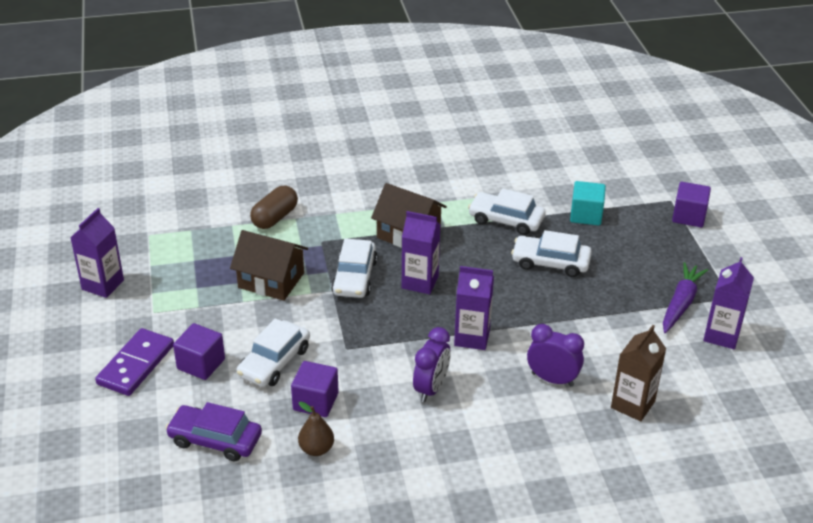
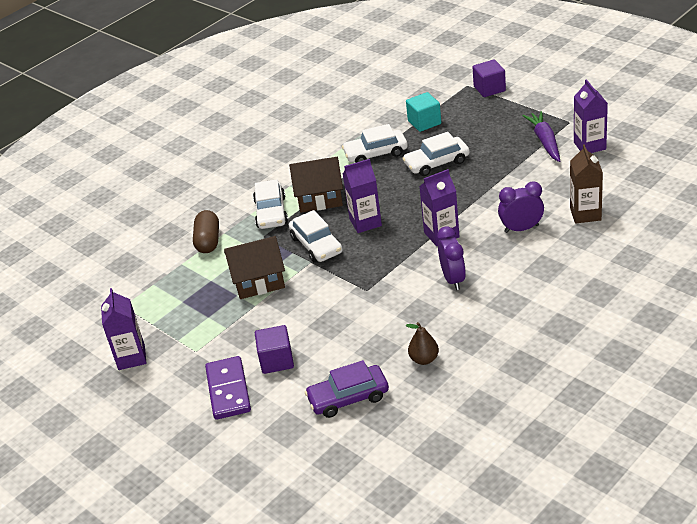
camera: 30 degrees left, 0 degrees up
white car [237,318,310,387] -> white car moved to [253,179,288,229]
purple cube [291,361,339,417] -> none

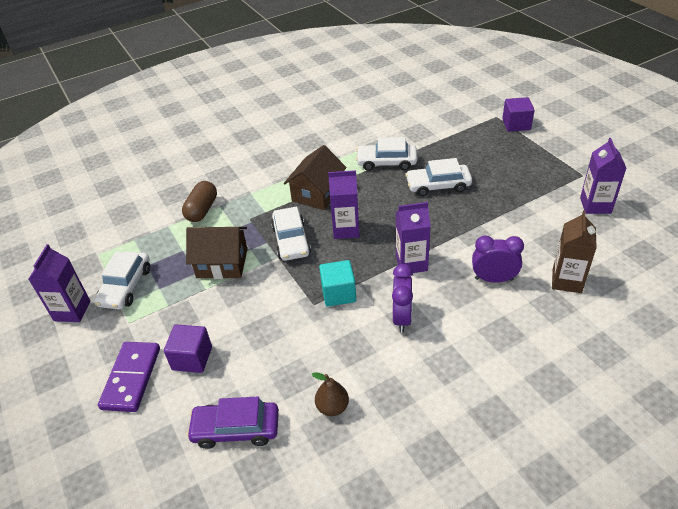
camera: 15 degrees right, 5 degrees up
white car [253,179,288,229] -> white car moved to [94,251,150,310]
brown house [289,157,343,213] -> brown house turned 75 degrees counterclockwise [284,145,346,210]
turquoise cube [406,92,441,132] -> turquoise cube moved to [319,260,356,307]
purple carrot [523,111,560,162] -> none

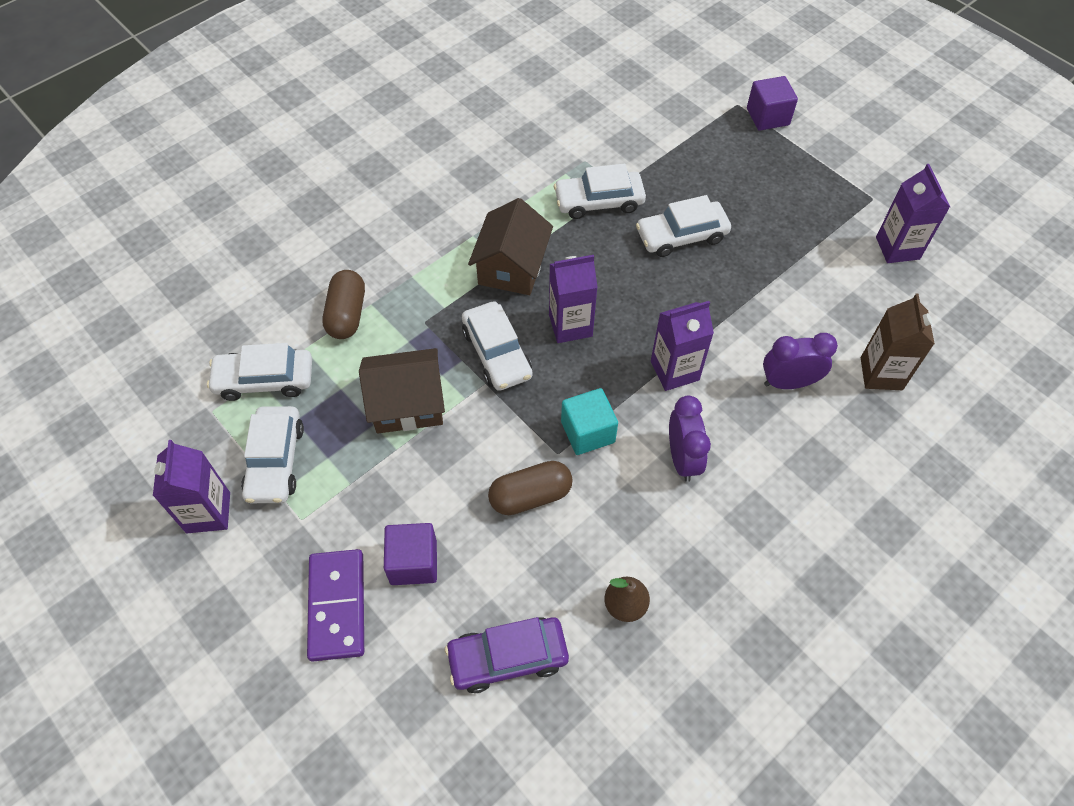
camera: 15 degrees left, 15 degrees up
none -> white car [207,343,312,401]
none -> brown capsule [488,461,572,515]

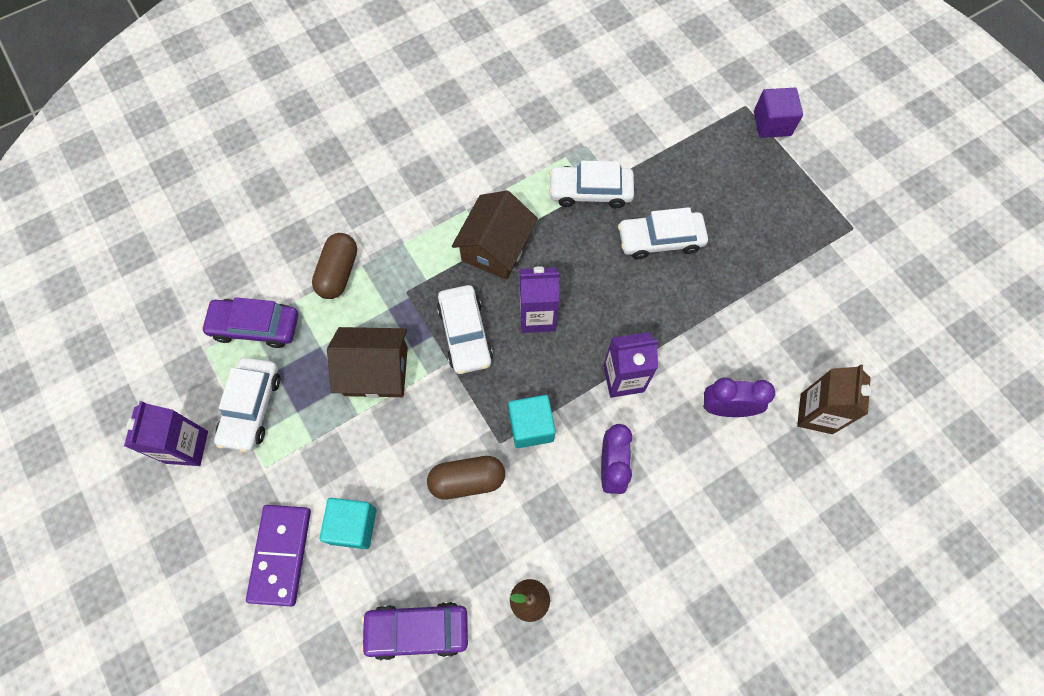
camera: 10 degrees right, 10 degrees up
white car [207,343,312,401] -> purple car [201,297,298,348]
purple cube [384,523,437,585] -> turquoise cube [320,498,377,549]
purple carton [876,164,950,263] -> none

